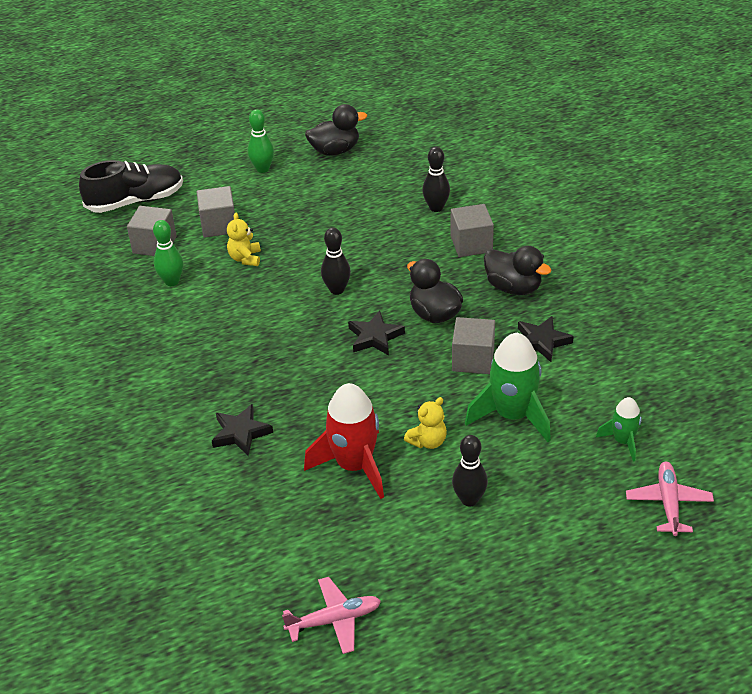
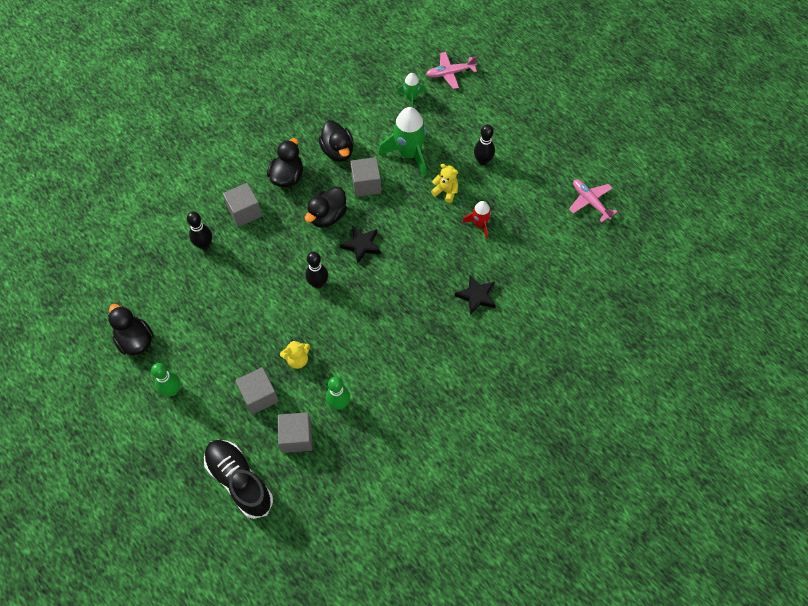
camera: 110 degrees left, 20 degrees up
red rocket [304,383,384,499] -> red rocket [462,201,491,239], size x0.54
black star [518,316,574,362] -> black duck [319,120,354,162]

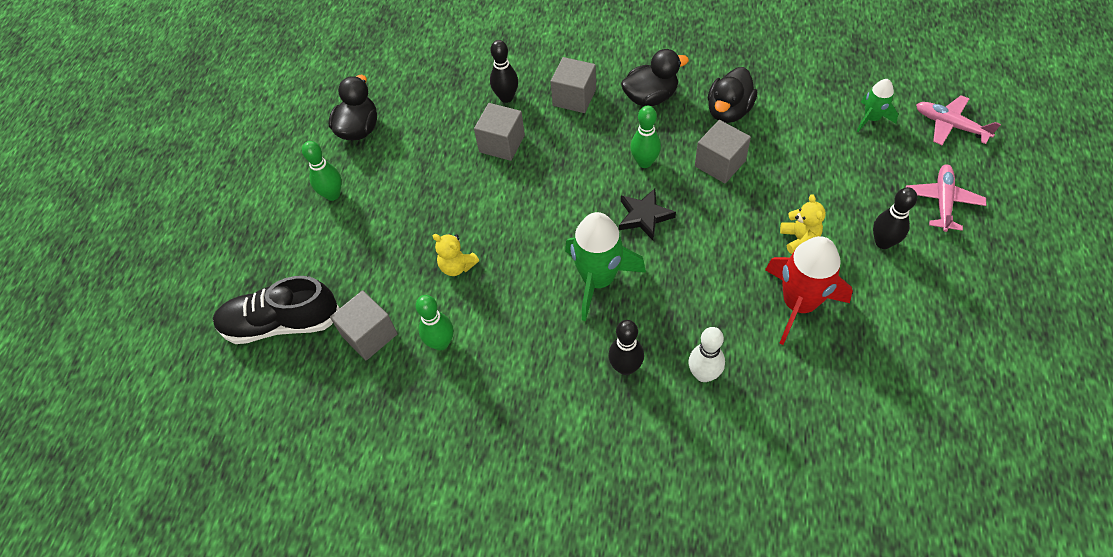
camera: 55 degrees right, 5 degrees down
black shoe [204,440,273,519] -> black shoe turned 105 degrees counterclockwise [213,276,340,344]
grey cube [235,367,279,415] -> grey cube moved to [474,103,525,161]
black duck [305,187,347,228] -> green bowling pin [630,106,661,168]
black bowling pin [305,252,328,289] -> black bowling pin moved to [608,320,644,375]
green rocket [378,107,426,177] -> green rocket moved to [565,212,646,321]
black star [455,275,496,315] -> white bowling pin [688,327,725,382]
red rocket [462,201,491,239] -> red rocket [765,236,853,345], size x1.84
pink plane [569,179,617,223] -> pink plane moved to [906,164,986,232]

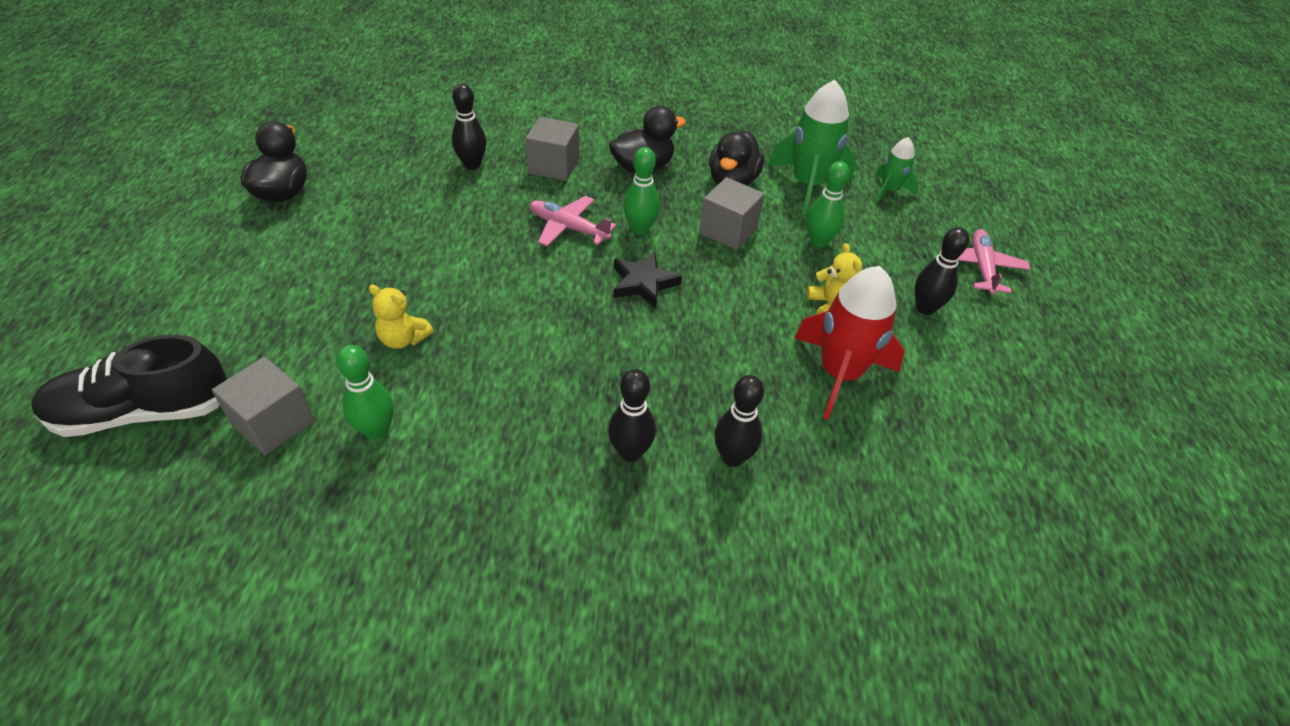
camera: 15 degrees left, 10 degrees down
green bowling pin [302,141,342,201] -> green bowling pin moved to [807,161,850,248]
grey cube [474,103,525,161] -> none
green rocket [565,212,646,321] -> green rocket moved to [768,80,856,215]
white bowling pin [688,327,725,382] -> black bowling pin [714,375,764,467]
pink plane [916,95,1001,145] -> pink plane moved to [530,196,616,247]

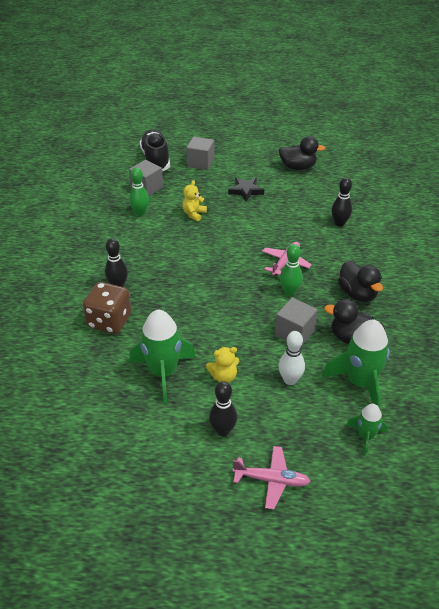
camera: 95 degrees right, 5 degrees down
grey cube [526,117,579,181] -> grey cube moved to [186,137,215,170]
black star [613,252,682,308] -> black star moved to [228,178,264,202]
black bowling pin [714,375,764,467] -> brown dice [83,282,131,334]
red rocket [794,266,905,420] -> green rocket [129,309,196,403]
green bowling pin [807,161,850,248] -> white bowling pin [279,331,305,385]

